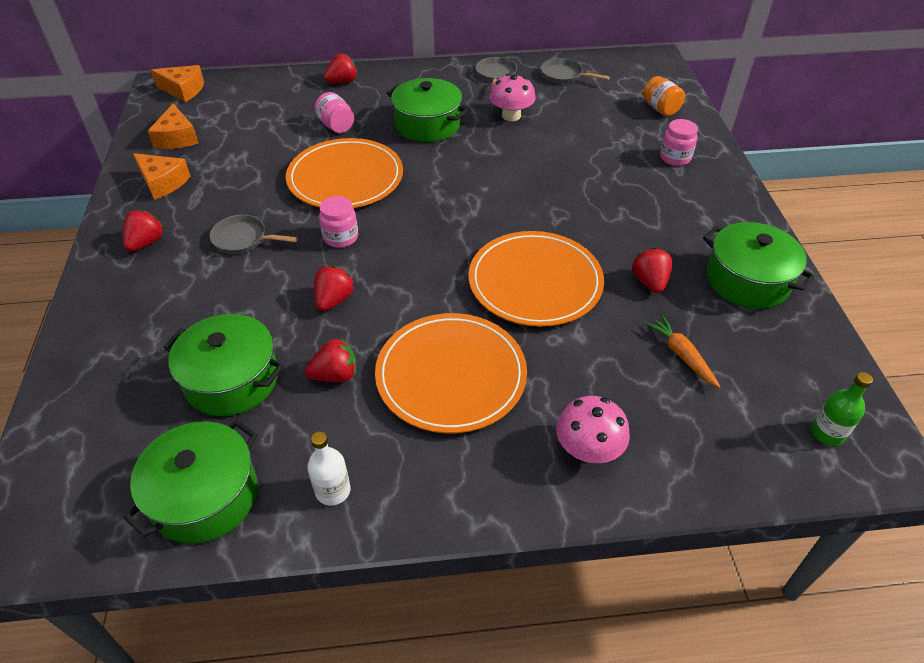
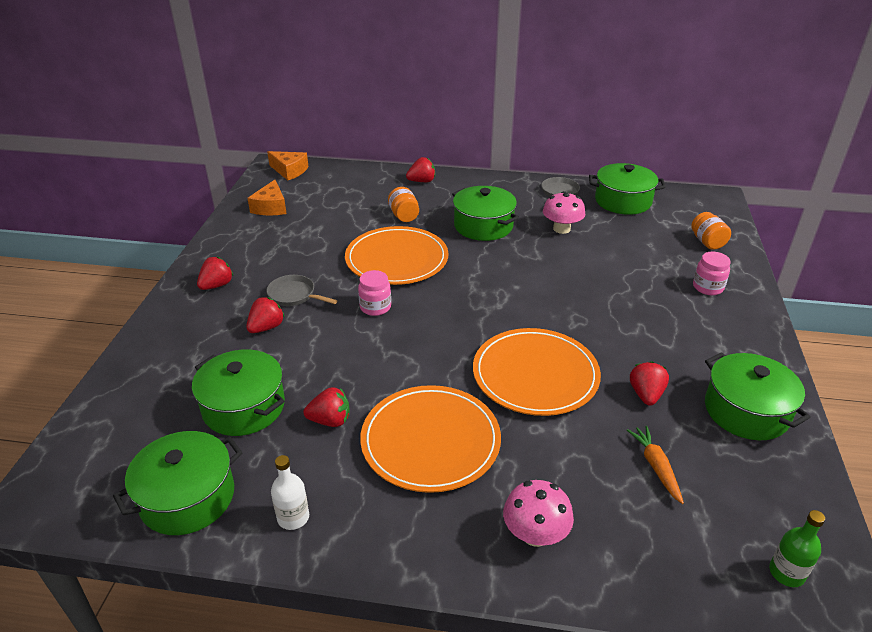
camera: 15 degrees right, 10 degrees down
orange cheese [133,153,191,200] -> none
pink jar [314,92,354,133] -> orange jar [388,187,419,222]
red strawberry [314,266,354,311] -> red strawberry moved to [246,297,285,333]
grey pan [541,58,610,84] -> green pot [589,163,666,215]

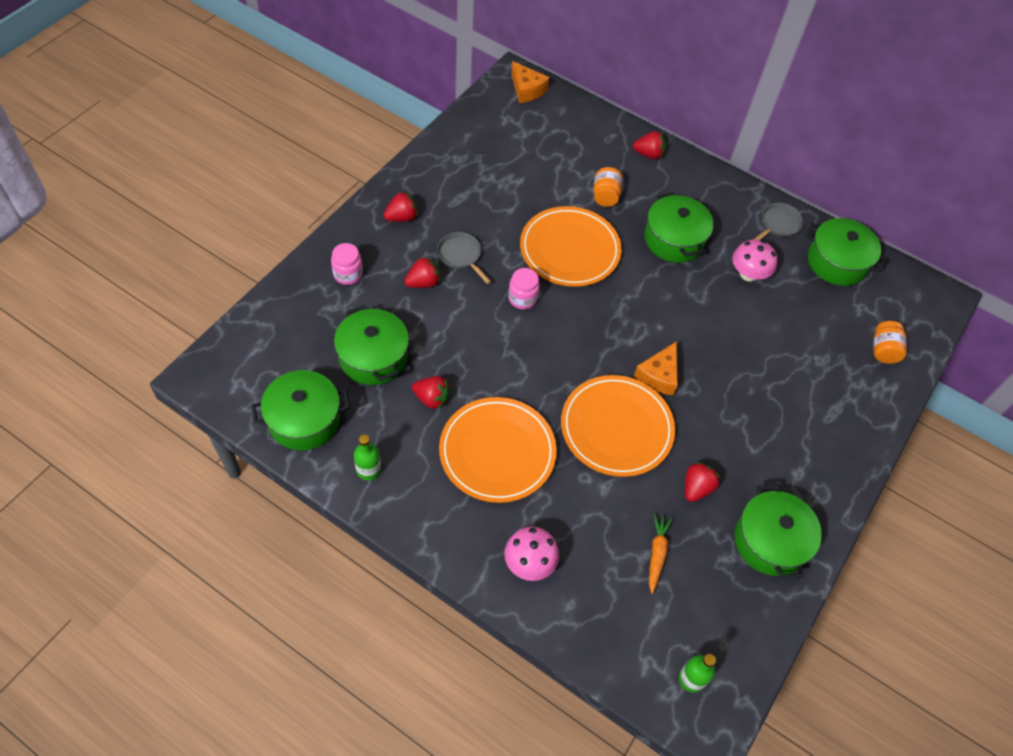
camera: 20 degrees right, 20 degrees up
orange cheese [247,180,287,215] -> orange cheese moved to [634,341,678,395]
white bottle [271,455,309,530] -> green bottle [354,434,381,480]
pink jar [693,252,731,295] -> pink jar moved to [331,243,363,285]

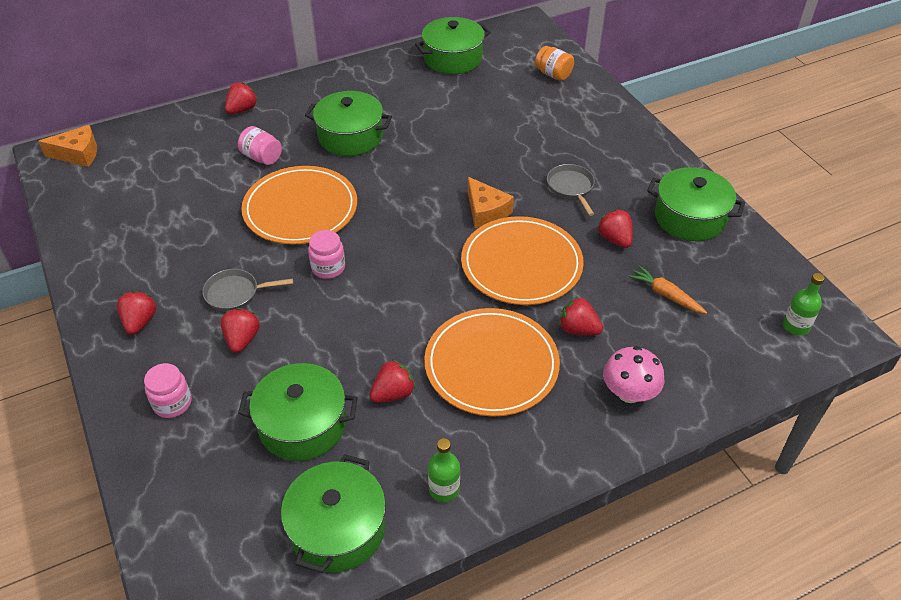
camera: 55 degrees left, 10 degrees down
orange jar [593,167,623,207] -> pink jar [238,126,282,165]
pink mushroom [732,239,777,282] -> none
grey pan [753,203,803,240] -> grey pan moved to [547,164,595,216]
none -> red strawberry [559,297,603,335]

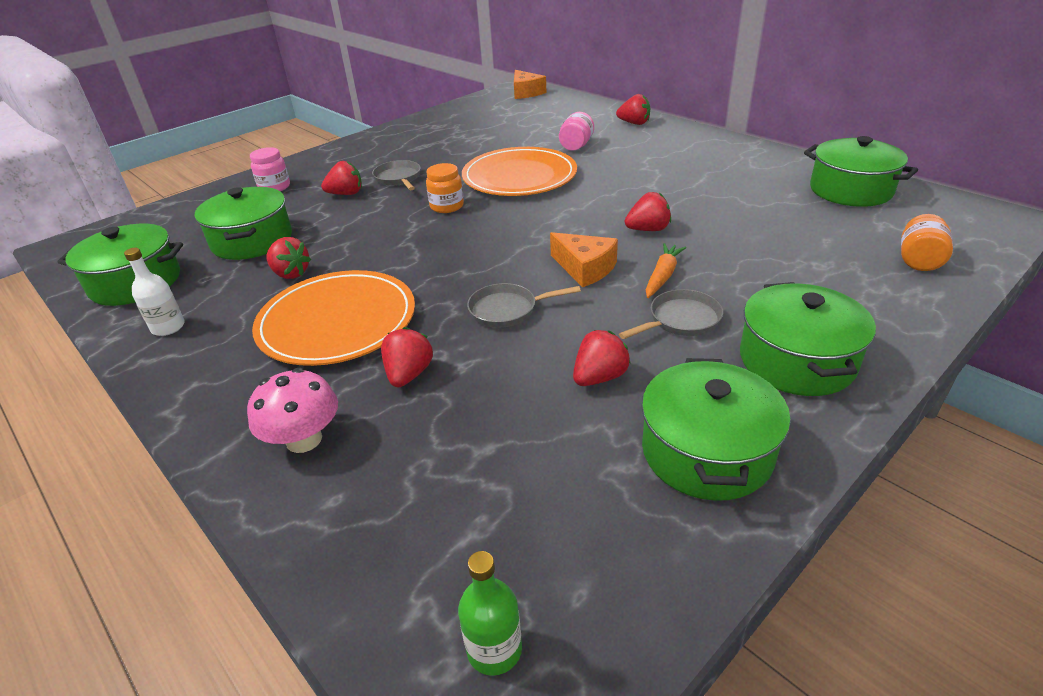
camera: 75 degrees right, 10 degrees down
red strawberry [117,291,157,335] -> red strawberry moved to [625,192,671,231]
green pot [305,91,392,156] -> green pot moved to [740,282,876,396]
pink jar [308,230,345,279] -> orange jar [426,163,464,213]
green bottle [428,438,460,502] -> white bottle [124,248,185,336]
orange plate [461,216,584,305] -> grey pan [467,283,581,328]
orange cheese [468,177,514,228] -> orange cheese turned 90 degrees counterclockwise [550,232,618,287]
orange carrot [629,265,707,314] -> orange carrot moved to [646,243,686,298]

